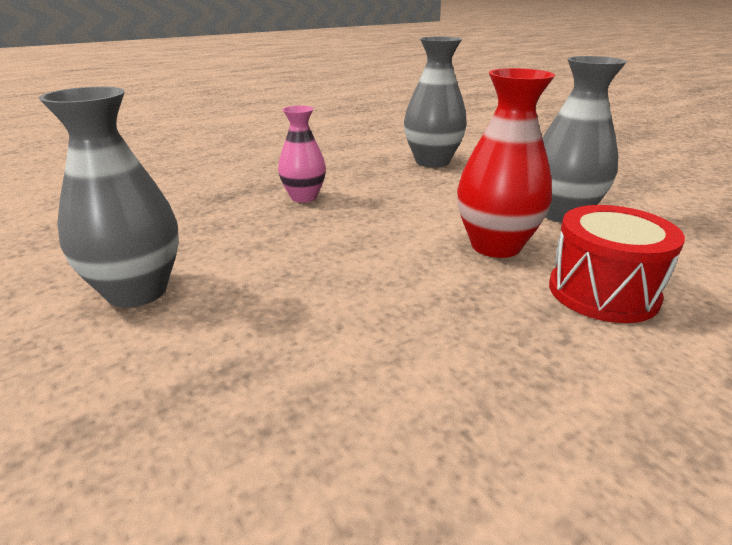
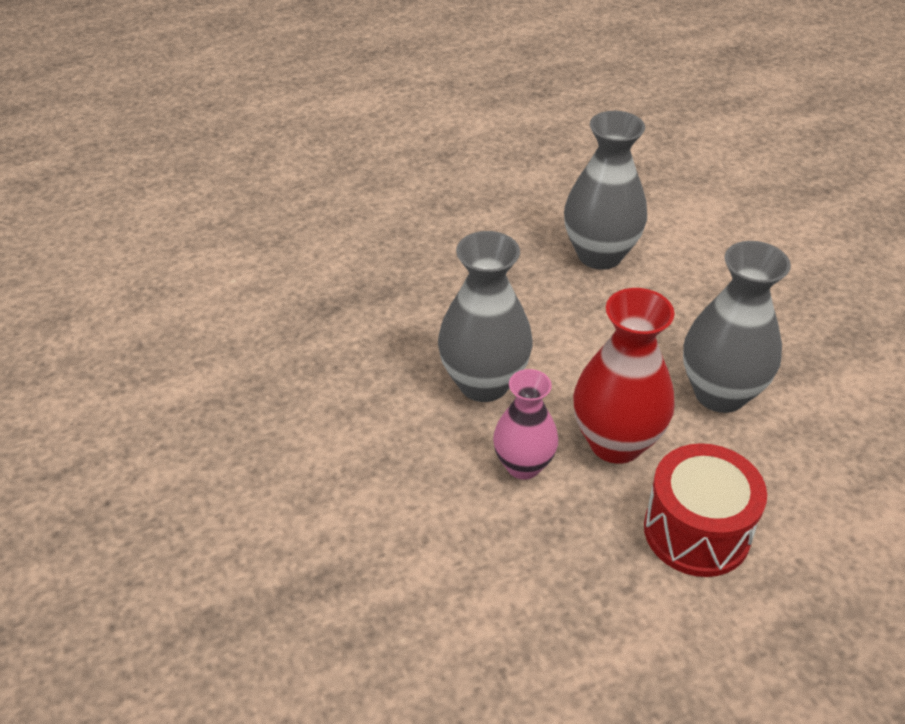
camera: 10 degrees right, 15 degrees up
grey vase [39,87,179,308] -> grey vase moved to [438,231,533,402]
pink vase [278,106,326,203] -> pink vase moved to [493,369,558,480]

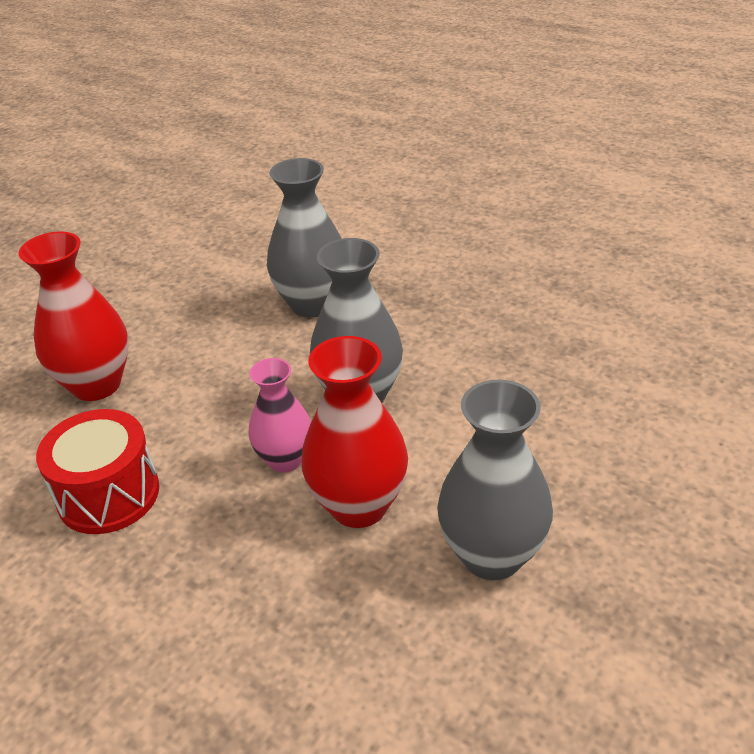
camera: 60 degrees right, 5 degrees down
grey vase [564,111,647,270] -> grey vase moved to [267,158,342,318]
red drum [644,443,767,577] -> red drum moved to [36,409,159,534]
none -> red vase [19,232,129,401]

